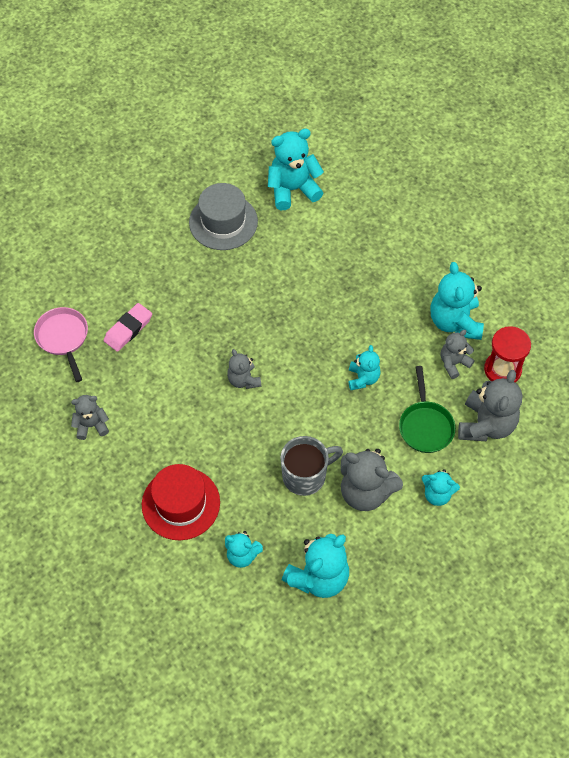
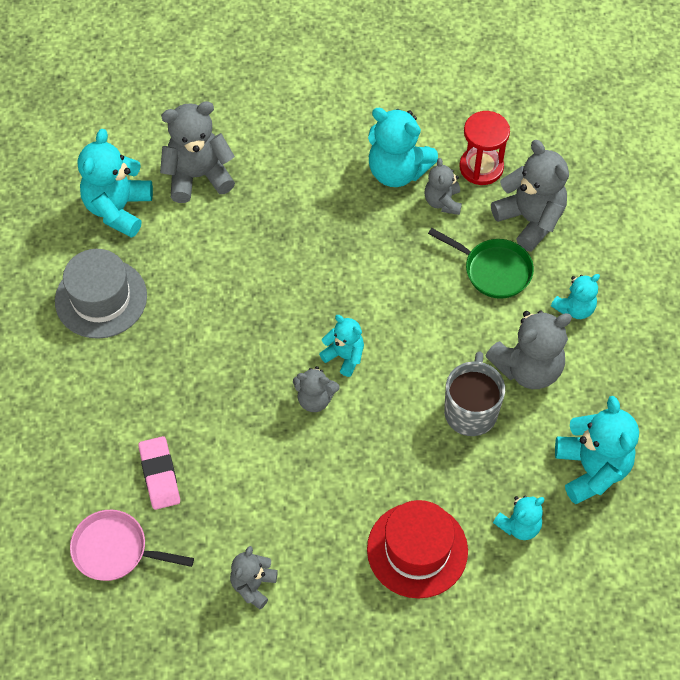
camera: 55 degrees left, 0 degrees up
turquoise teddy bear [349,345,381,390] -> turquoise teddy bear moved to [319,315,364,377]
none -> grey teddy bear [160,101,235,203]

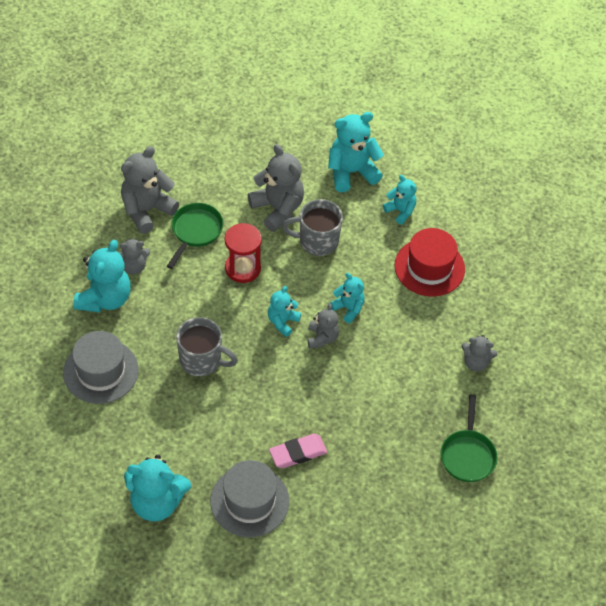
camera: 100 degrees left, 5 degrees down
pink pan [70,510,194,581] -> green pan [440,394,497,482]
pink eraser [138,436,180,510] -> pink eraser moved to [269,434,328,468]
grey teddy bear [160,101,235,203] -> none
red hourglass [459,111,510,185] -> red hourglass moved to [225,223,262,283]
turquoise teddy bear [551,274,600,319] -> turquoise teddy bear moved to [330,273,365,323]
none -> grey hat [63,331,139,404]
none -> grey mug [176,317,238,376]

